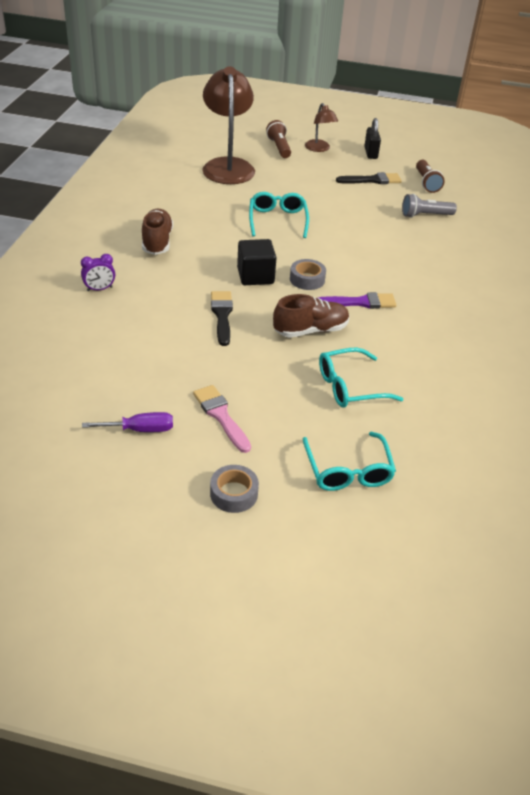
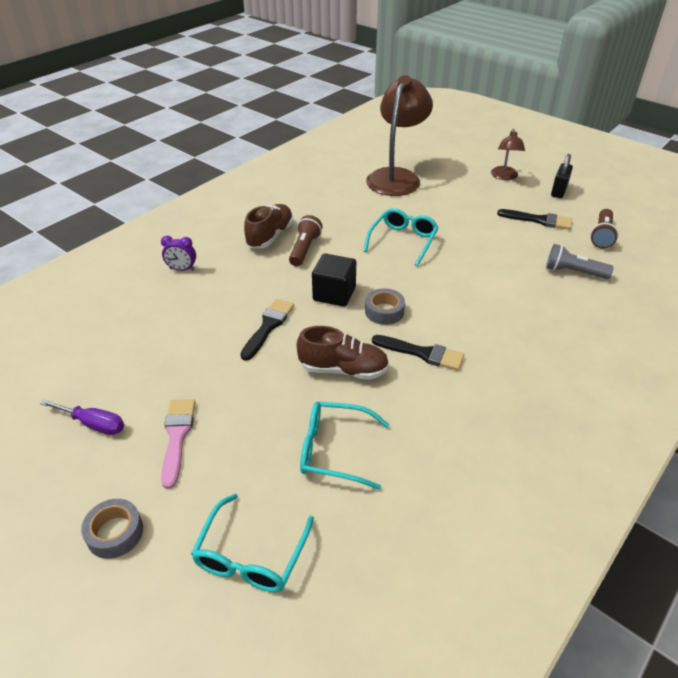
camera: 30 degrees right, 0 degrees up
brown flashlight [266,120,291,158] -> brown flashlight moved to [289,215,323,266]
purple brush [318,292,396,309] -> black brush [372,335,464,371]

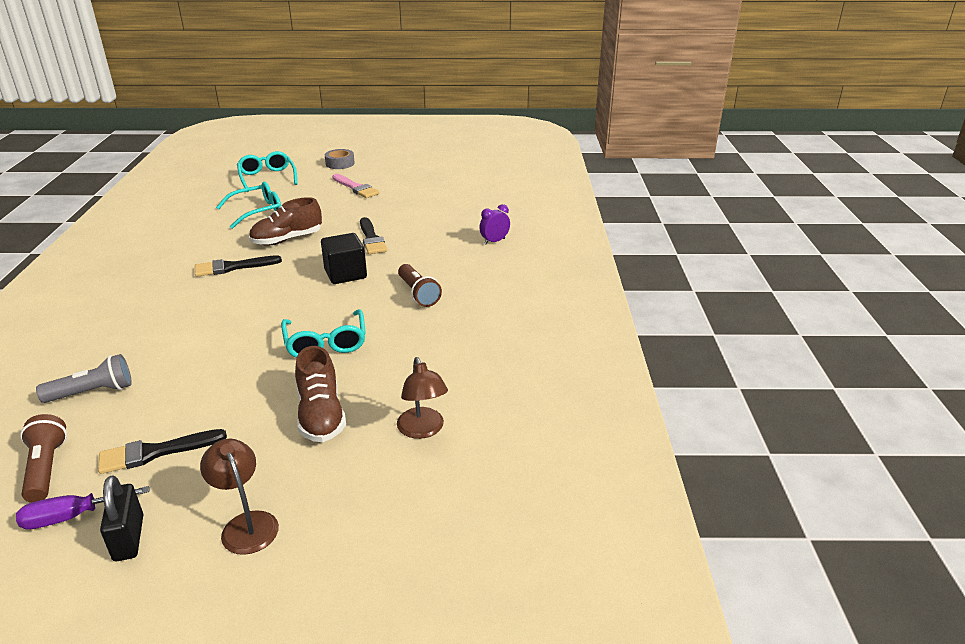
camera: 140 degrees right, 10 degrees down
purple screwdriver [40,399,124,435] -> purple screwdriver moved to [16,486,149,529]
brown shoe [244,204,293,249] -> brown shoe moved to [295,346,346,442]
grey tape [365,288,405,325] -> none
brown lamp [366,75,433,196] -> brown lamp [397,357,448,439], size x0.51

